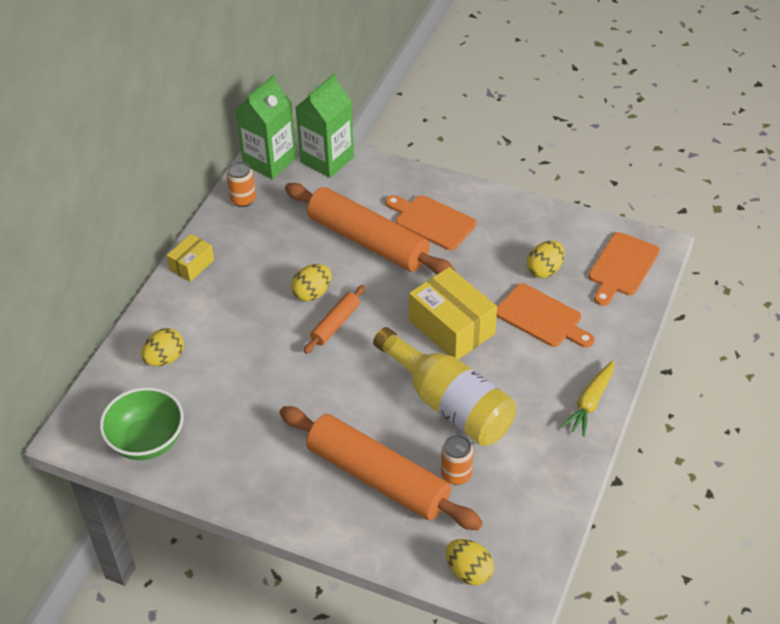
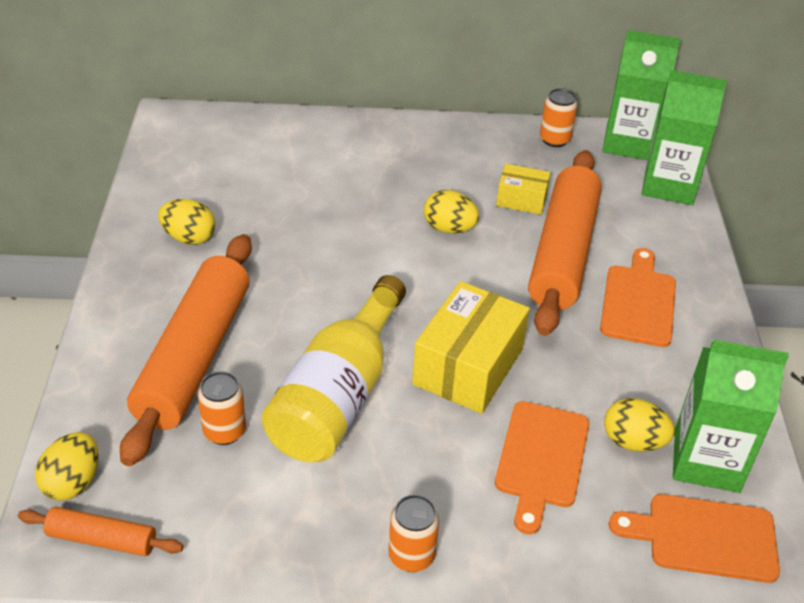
camera: 65 degrees right, 5 degrees down
green bowl [100,387,184,460] -> none
yellow egg [141,328,184,366] -> yellow egg moved to [158,199,215,245]
yellow box [167,234,214,282] -> yellow box moved to [496,164,551,215]
orange rolling pin [304,285,366,354] -> orange rolling pin moved to [18,507,183,556]
yellow carrot [561,361,614,437] -> orange can [388,495,439,572]
none -> green carton [673,339,789,493]

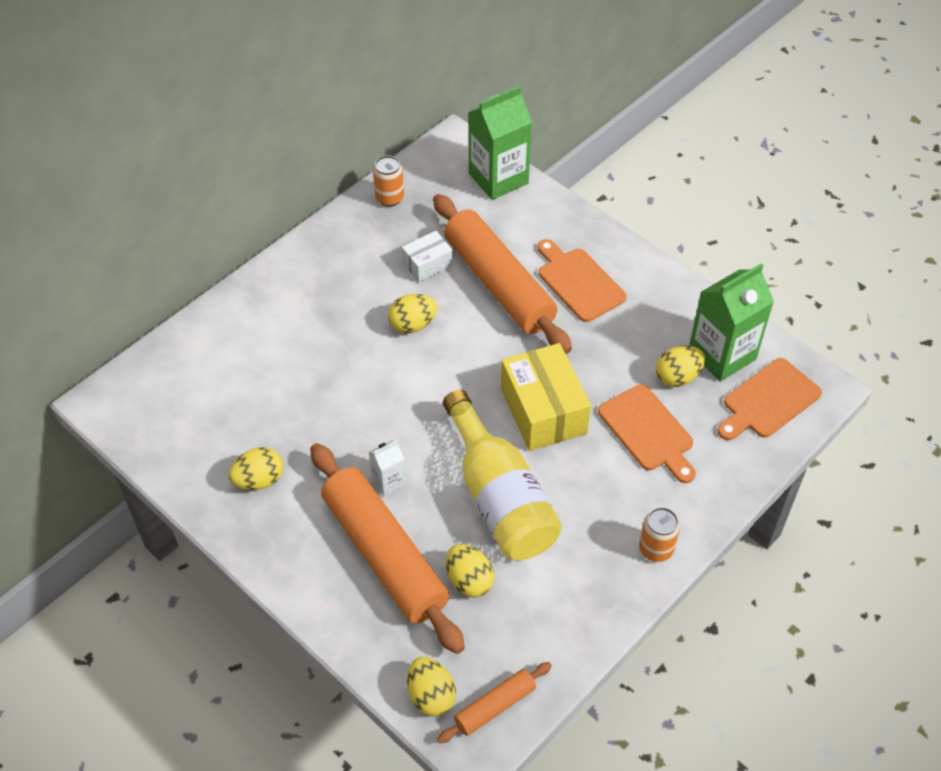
camera: 45 degrees left, 10 degrees up
orange can [198,371,246,445] -> yellow egg [446,544,494,598]
yellow box [496,164,551,215] -> white box [402,231,453,282]
green carton [602,30,681,160] -> none
none -> white carton [369,440,406,496]

